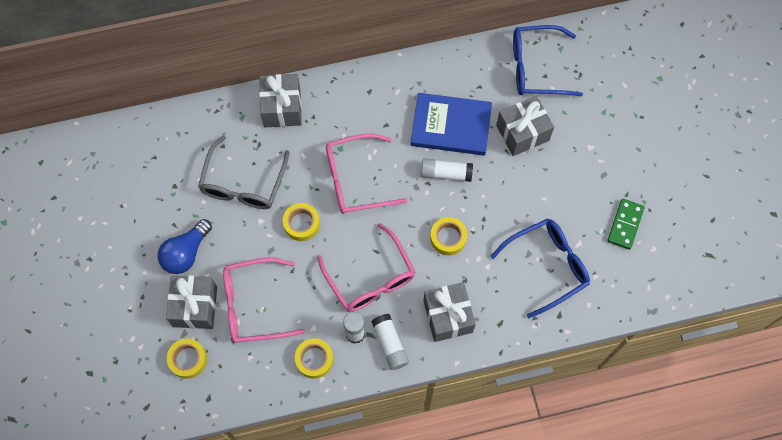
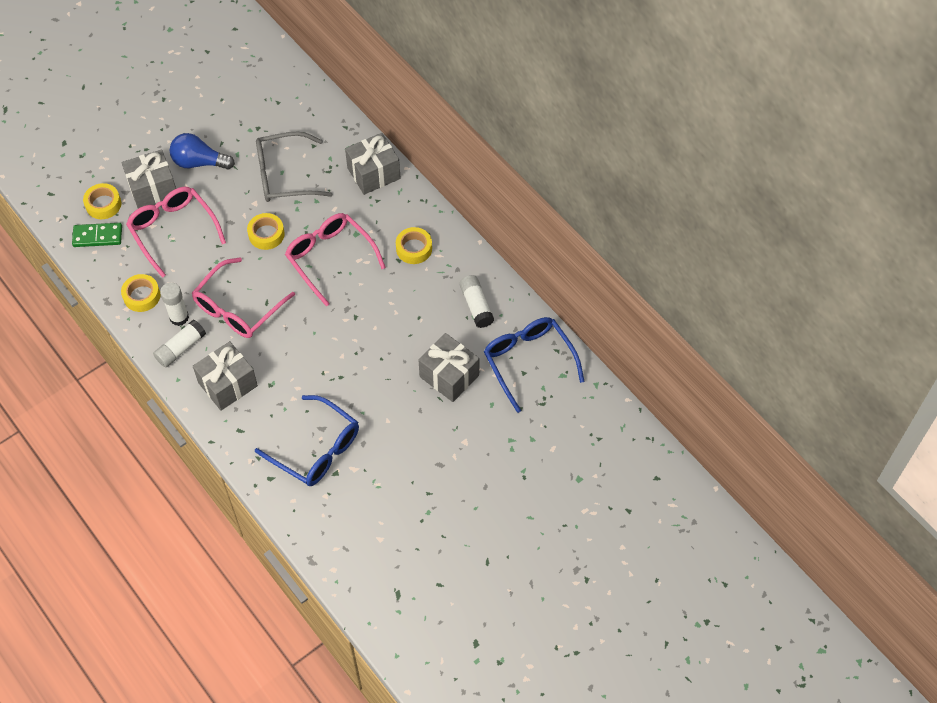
camera: 65 degrees right, 10 degrees down
blue book [411,93,492,156] -> none
white glue stick [421,159,473,182] -> white glue stick moved to [459,275,494,328]
yellow tape [430,217,467,256] -> yellow tape moved to [396,227,432,264]
green domino [608,199,645,250] -> green domino moved to [72,223,122,247]

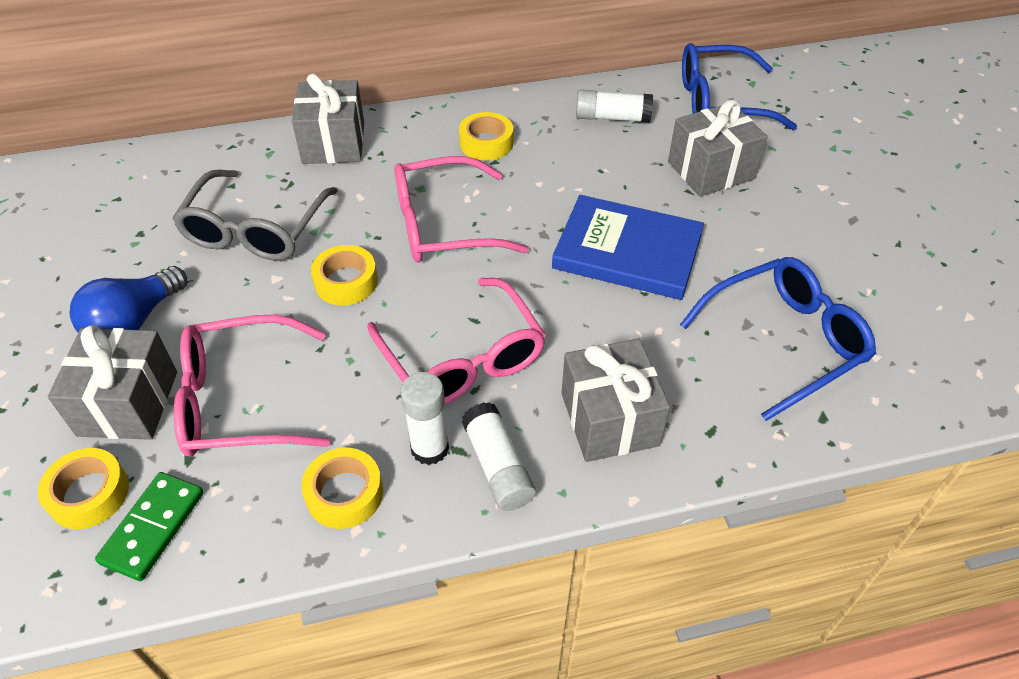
camera: 65 degrees left, 10 degrees down
none -> blue book [552,195,704,300]

